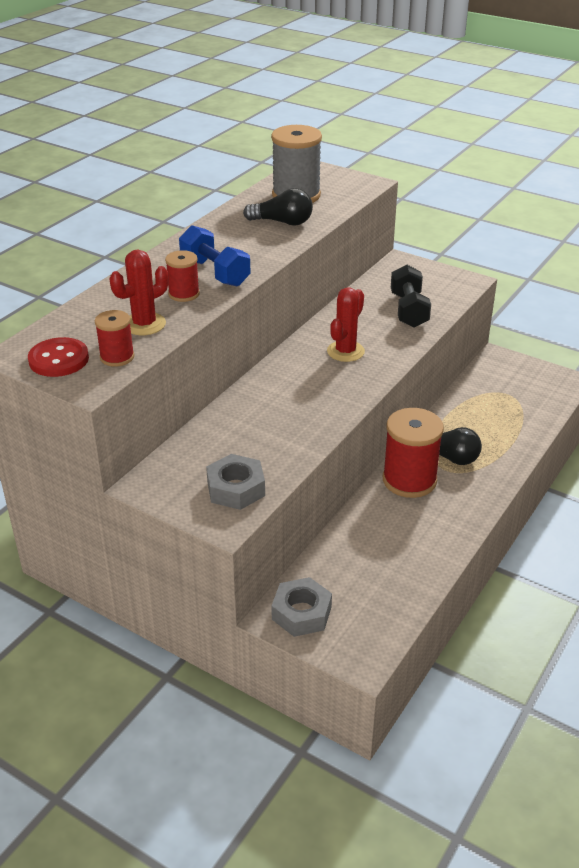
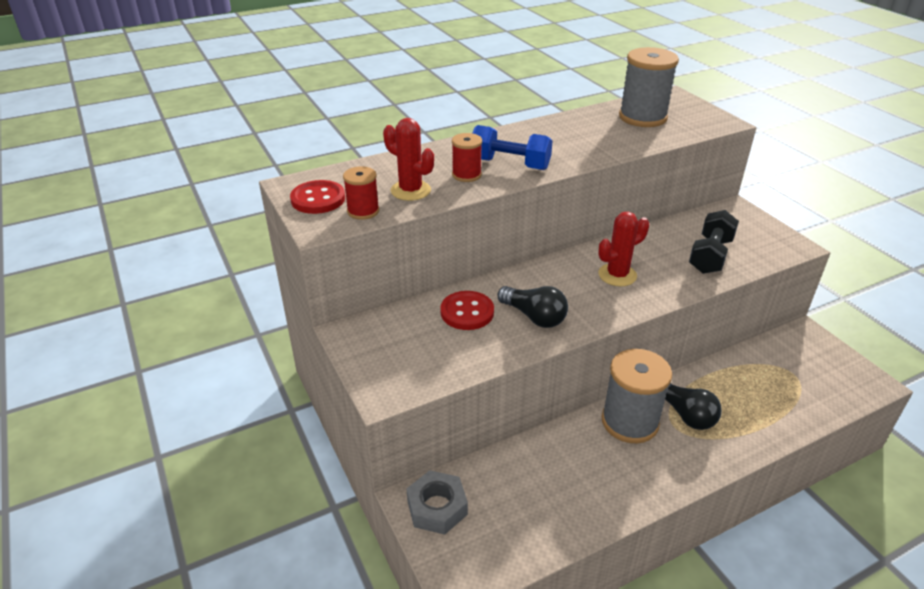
camera: 30 degrees right, 0 degrees up
red cactus [109,250,169,335] -> red cactus turned 45 degrees clockwise [383,118,434,201]
blue dumbbell [179,225,251,287] -> blue dumbbell turned 60 degrees counterclockwise [473,125,553,170]
grey nut [206,454,265,510] -> none
black light bulb [243,188,313,226] -> black light bulb moved to [498,286,568,328]
red spool [383,408,444,498] -> grey spool [601,349,672,443]
none -> red button [440,291,494,330]

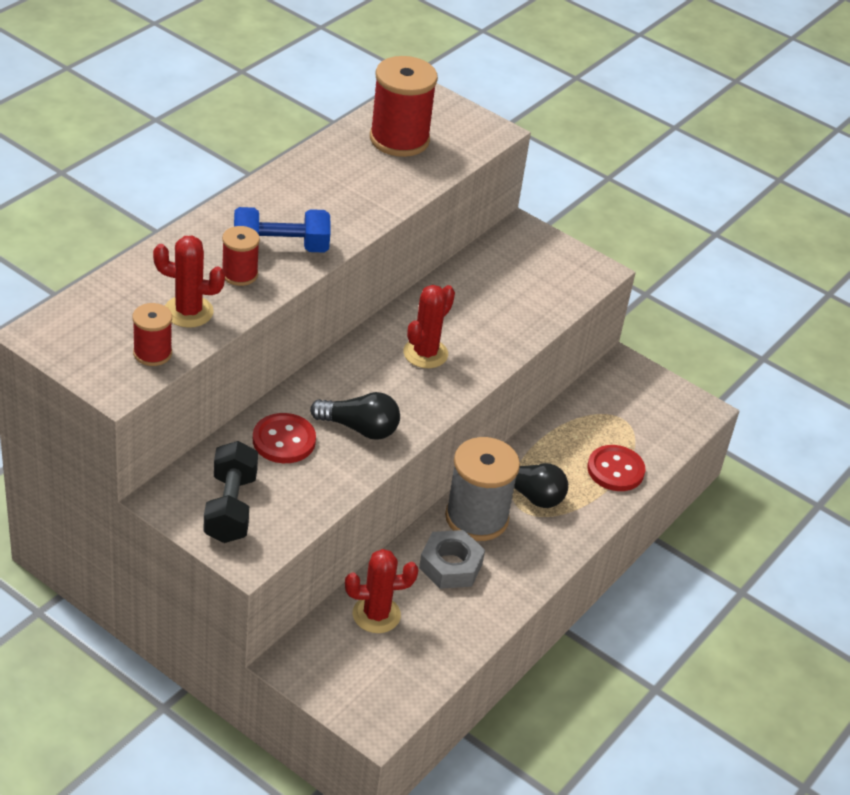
camera: 30 degrees left, 5 degrees up
red button [290,180,345,214] -> red button moved to [587,445,645,491]
grey nut [406,470,468,535] -> grey nut moved to [419,530,485,589]
grey spool [619,47,679,127] -> red spool [370,56,438,157]
black dumbbell [689,210,739,274] -> black dumbbell moved to [204,441,258,543]
none -> red cactus [345,549,418,633]

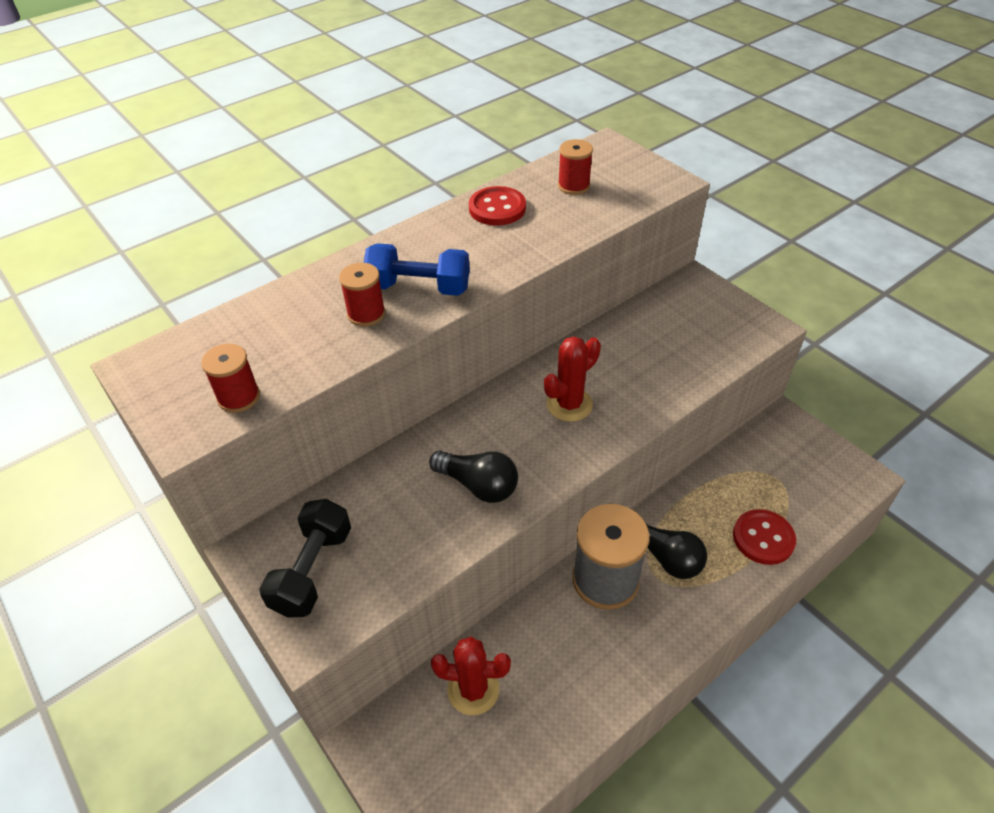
camera: 20 degrees right, 5 degrees up
red cactus [153,236,225,328] -> none
red button [253,413,316,463] -> red button moved to [469,186,526,226]
red spool [370,56,438,157] -> red spool [558,139,593,195], size x0.54
grey nut [419,530,485,589] -> none

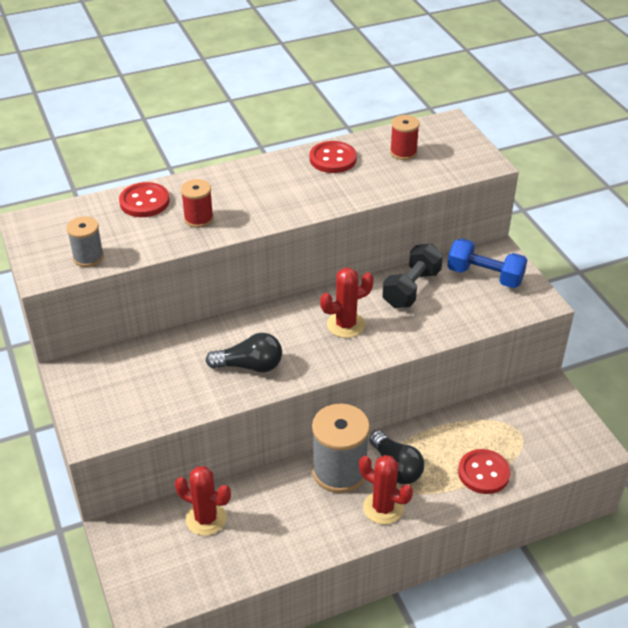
camera: 15 degrees right, 5 degrees down
red spool [201,344,260,413] -> grey spool [67,216,104,267]
black dumbbell [259,499,351,618] -> black dumbbell moved to [382,244,443,308]
blue dumbbell [364,243,470,296] -> blue dumbbell moved to [447,238,527,288]
black light bulb [429,451,518,503] -> black light bulb turned 45 degrees counterclockwise [206,333,282,372]
none -> red button [119,182,170,217]
none -> red cactus [359,455,413,524]

